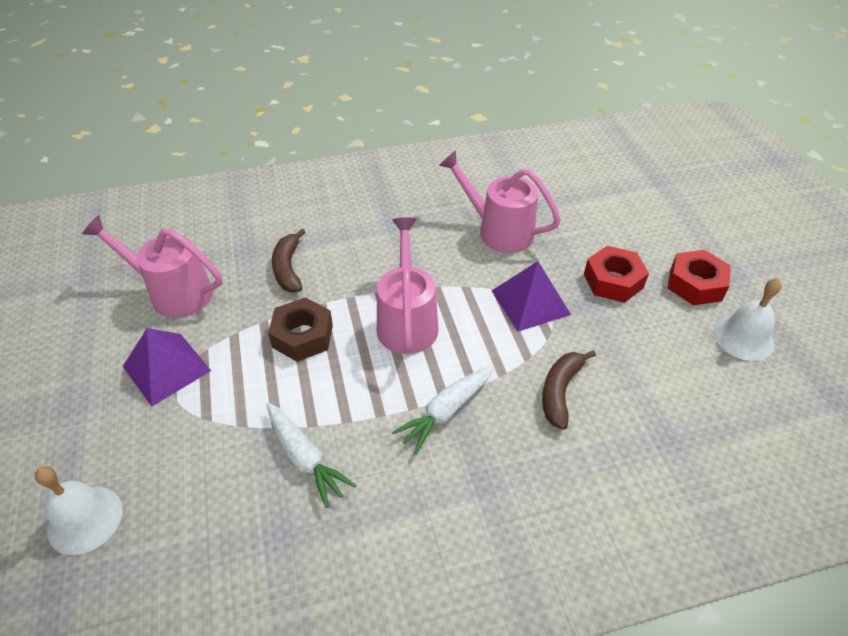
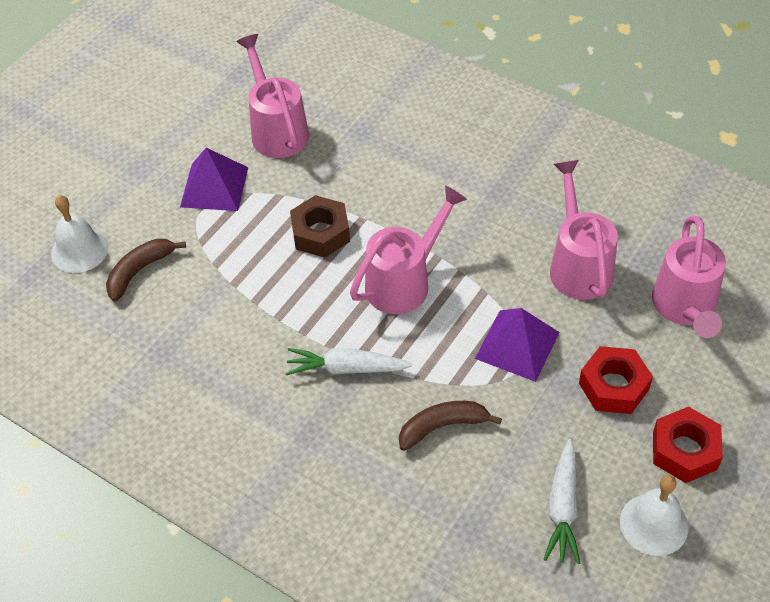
camera: 50 degrees right, 5 degrees up
white carrot [267,402,357,508] -> white carrot moved to [543,439,581,564]
brown banana [272,229,306,292] -> brown banana moved to [106,239,186,301]
none -> pink watering can [652,216,726,338]

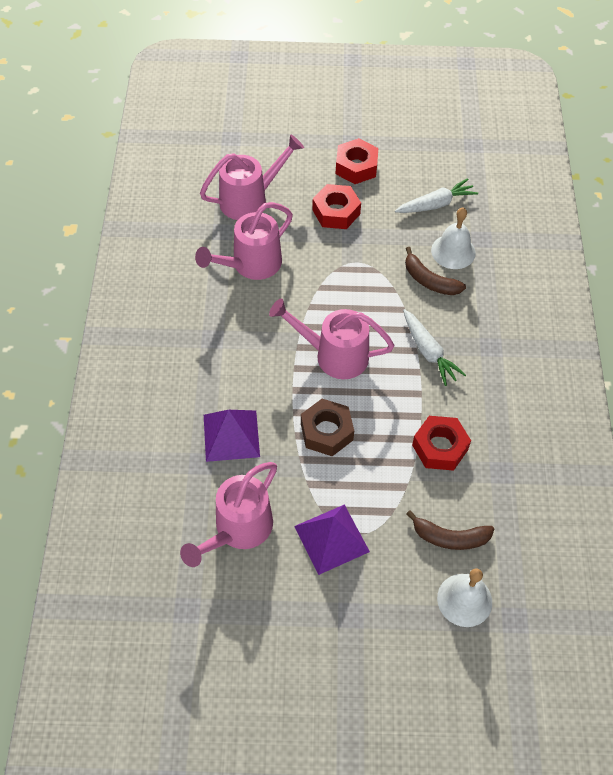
camera: 125 degrees left, 5 degrees up
purple pyramid [475,308,560,382] -> purple pyramid moved to [204,410,260,462]
white bell [620,475,689,556] -> white bell moved to [431,208,476,269]
none -> red nut [412,416,471,471]

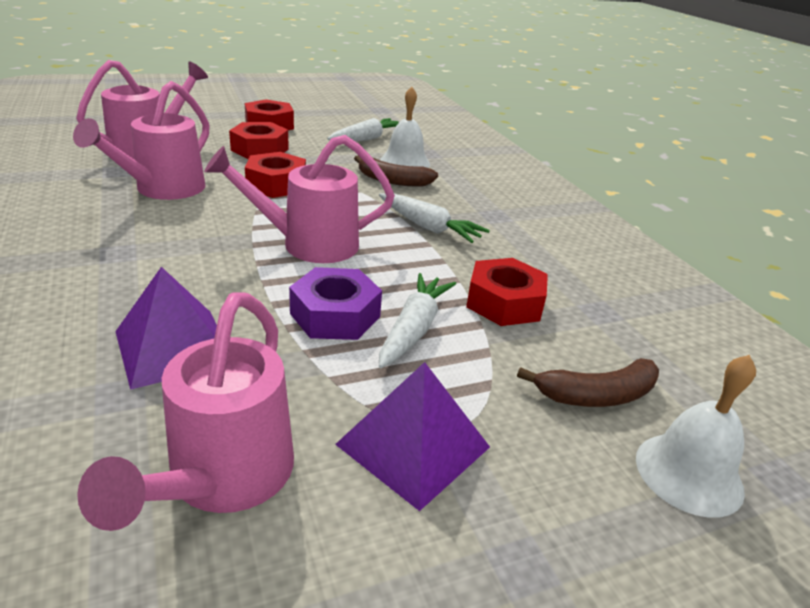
camera: 25 degrees left, 25 degrees down
brown nut [301,399,354,456] -> purple nut [289,267,382,340]
none -> red nut [245,152,306,198]
none -> white carrot [379,273,456,368]

